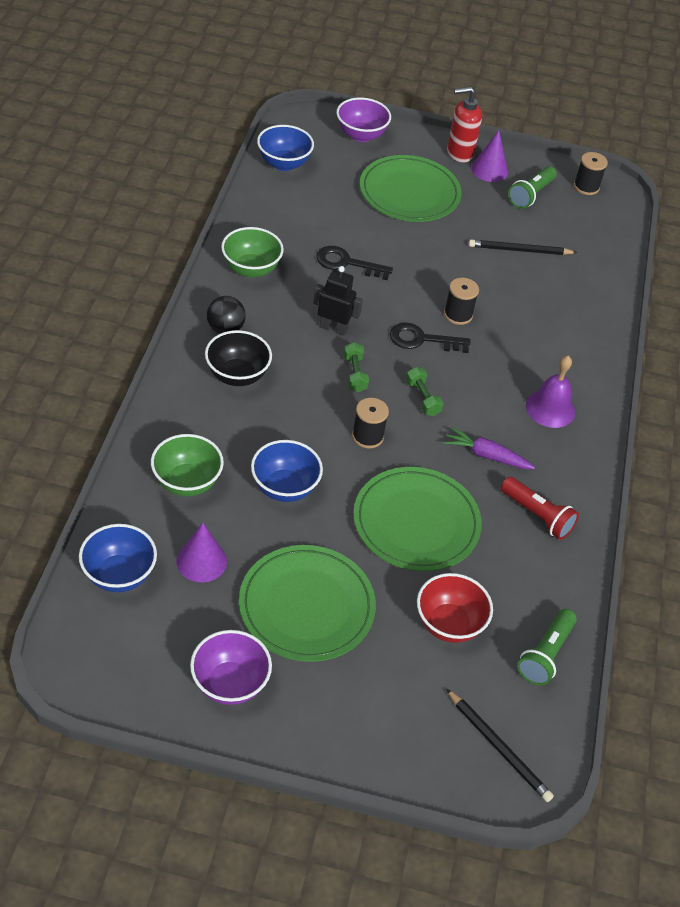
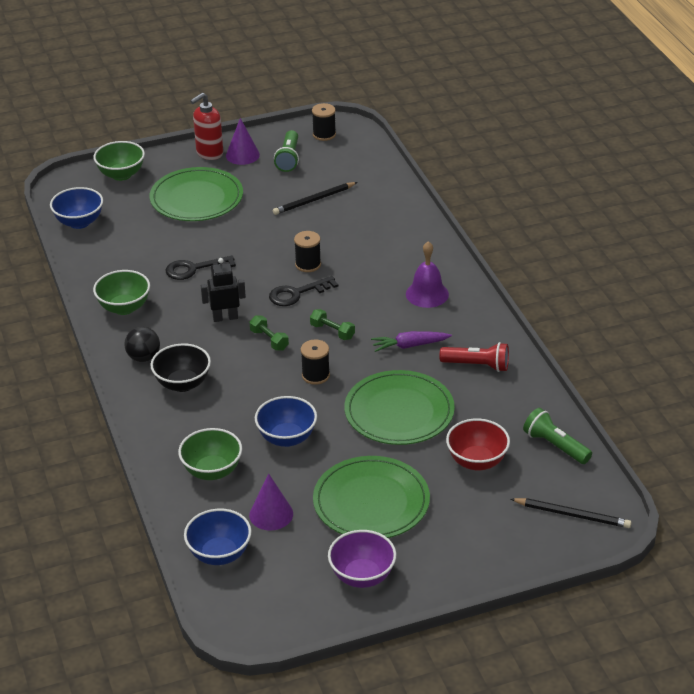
camera: 25 degrees left, 10 degrees down
purple bowl [336,97,391,142] -> green bowl [93,141,145,181]
green flashlight [517,609,577,686] -> green flashlight turned 135 degrees clockwise [523,408,592,464]

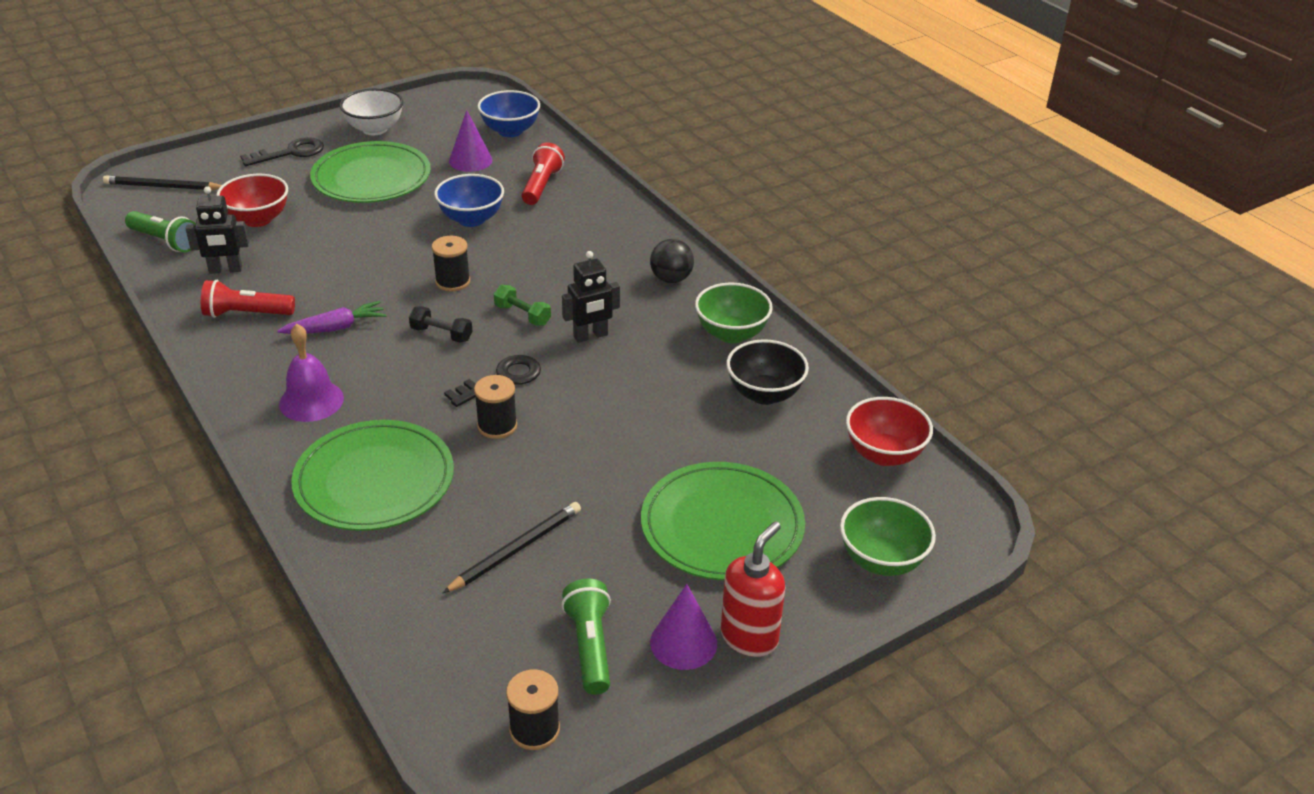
camera: 165 degrees right, 0 degrees up
blue bowl [50,187,103,229] -> red bowl [846,397,933,466]
black bowl [150,343,211,392] -> black bowl moved to [726,339,809,405]
black key [166,255,236,280] -> black key moved to [240,137,324,166]
green bowl [178,428,242,480] -> red flashlight [522,143,565,205]
green dumbbell [310,309,355,340] -> black dumbbell [409,306,472,343]
purple bowl [328,530,396,588] -> white bowl [340,88,403,135]
green plate [344,370,455,445] -> green plate moved to [291,420,454,531]
none -> black robot [186,186,249,274]

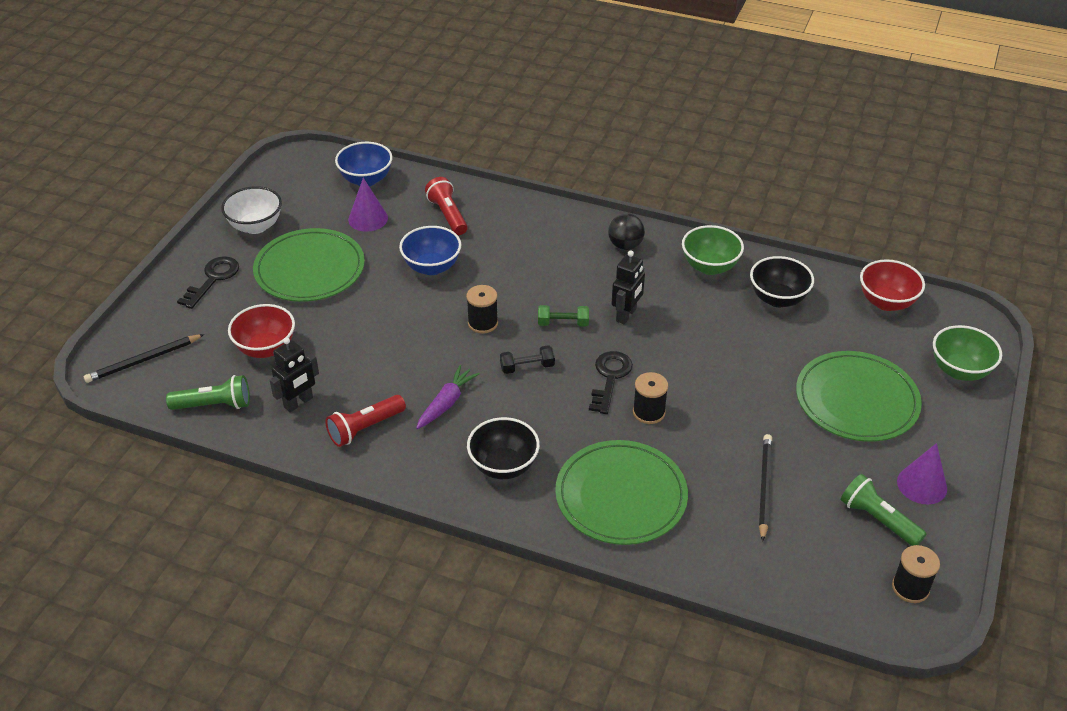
camera: 35 degrees left, 5 degrees up
purple bell [279,324,344,422] -> black bowl [467,417,540,479]
red soap dispenser [721,521,785,657] -> none

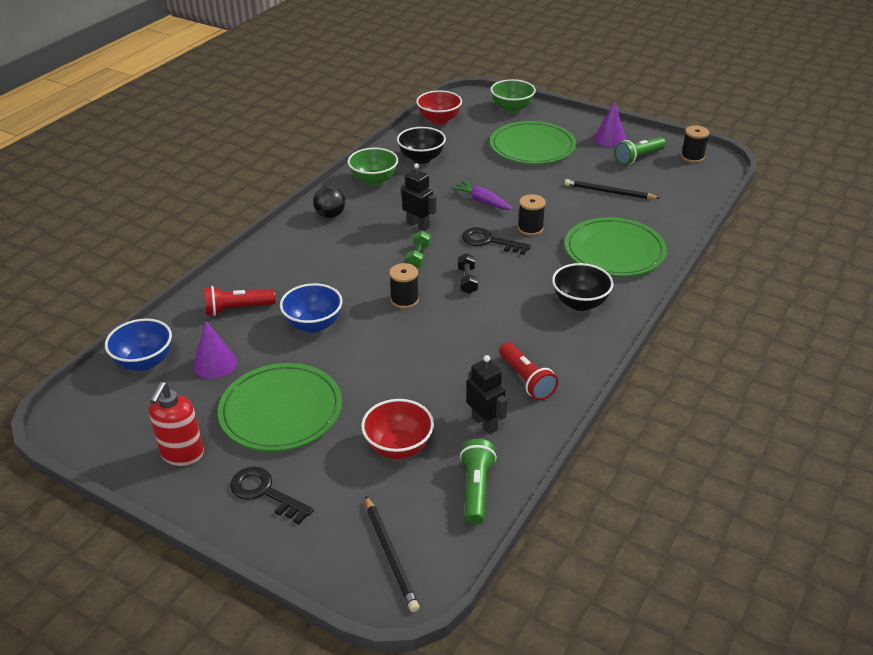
camera: 80 degrees left, 5 degrees down
white bowl [221,186,282,234] -> red soap dispenser [149,382,204,466]
purple carrot [416,365,480,429] -> purple carrot moved to [450,180,512,210]

